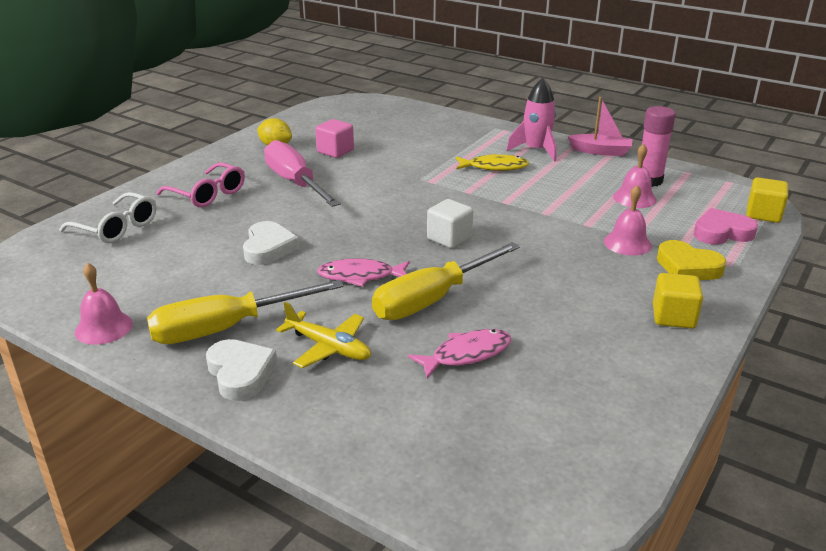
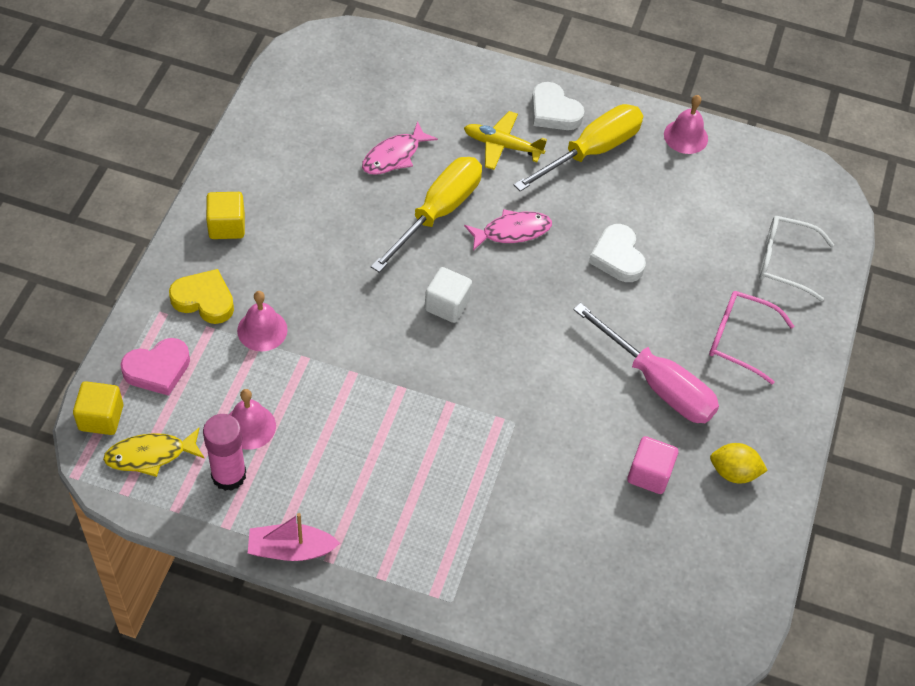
camera: 160 degrees right, 25 degrees up
yellow fish [456,154,529,171] -> yellow fish moved to [103,428,205,477]
pink rocket [506,78,556,162] -> none

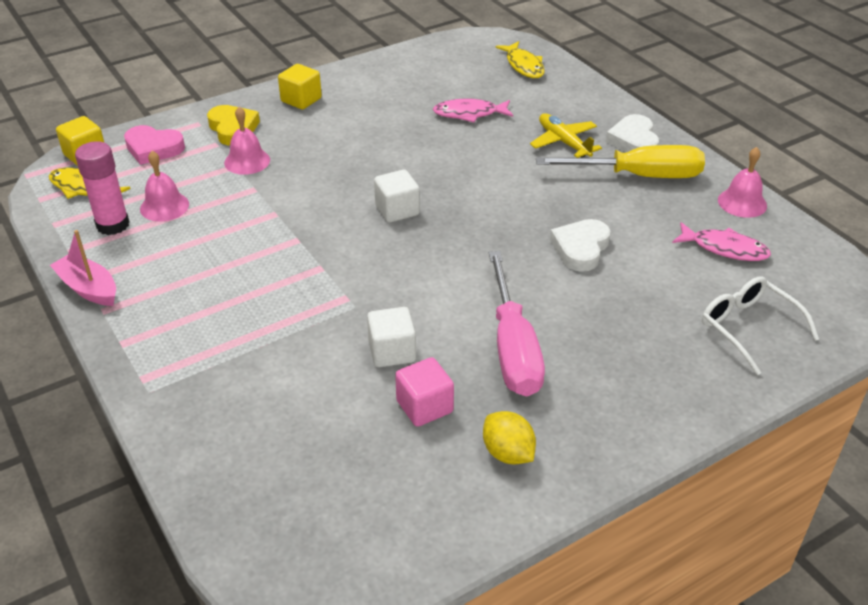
camera: 45 degrees right, 15 degrees down
yellow screwdriver [371,157,482,273] -> none
pink fish [464,209,552,251] -> pink fish moved to [672,222,771,261]
pink glasses [709,291,794,385] -> none
none -> white cube [367,307,416,367]
none -> yellow fish [495,41,545,78]

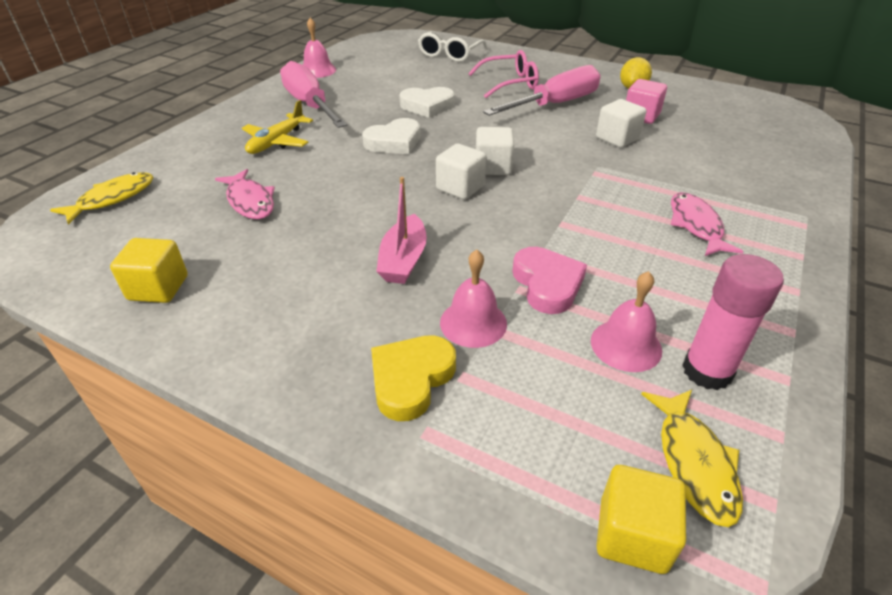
camera: 120 degrees left, 0 degrees up
pink boat [50,230,116,306] -> pink boat moved to [376,177,427,284]
pink heart [124,125,185,165] -> pink heart moved to [513,247,587,314]
yellow cube [278,64,322,110] -> yellow cube moved to [110,238,188,303]
yellow screwdriver [536,145,705,178] -> pink screwdriver [280,61,347,128]
white heart [606,114,659,152] -> white heart moved to [362,118,420,154]
pink fish [672,222,771,261] -> pink fish moved to [671,192,743,256]
none -> pink glasses [468,50,539,98]
none -> white cube [476,127,514,175]

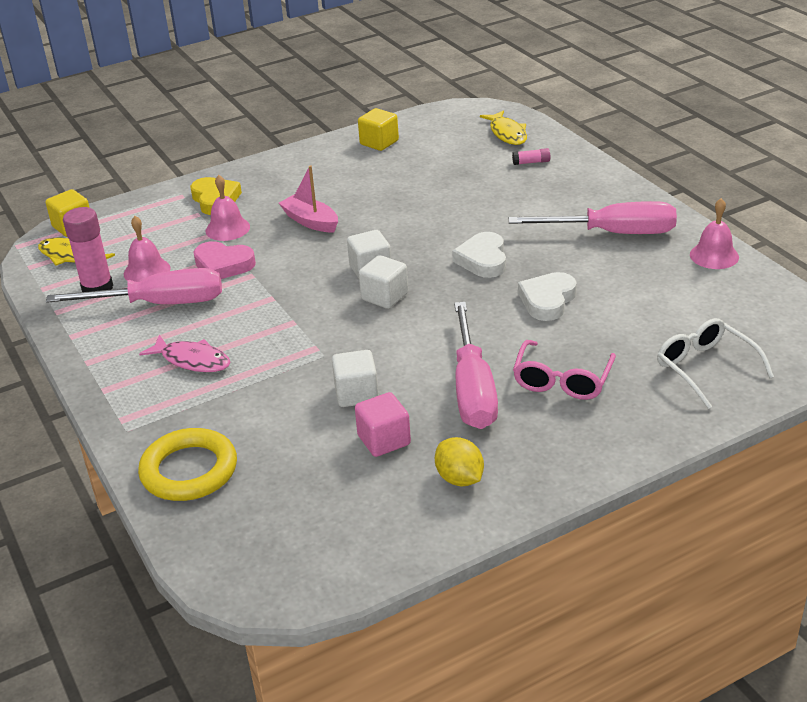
camera: 125 degrees right, 5 degrees down
pink fish [215,169,275,219] -> none
yellow plane [242,100,313,154] -> none
none -> pink screwdriver [46,268,222,304]
none -> yellow ring [138,428,237,501]
none -> pink glue stick [512,148,550,165]

